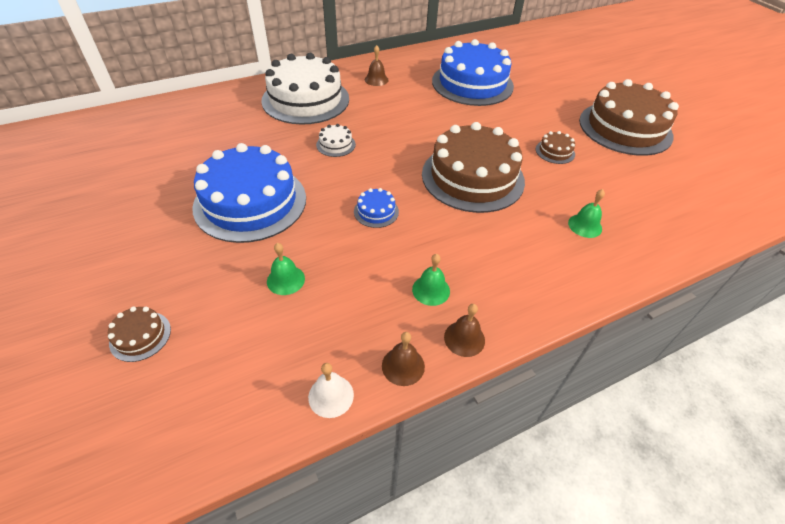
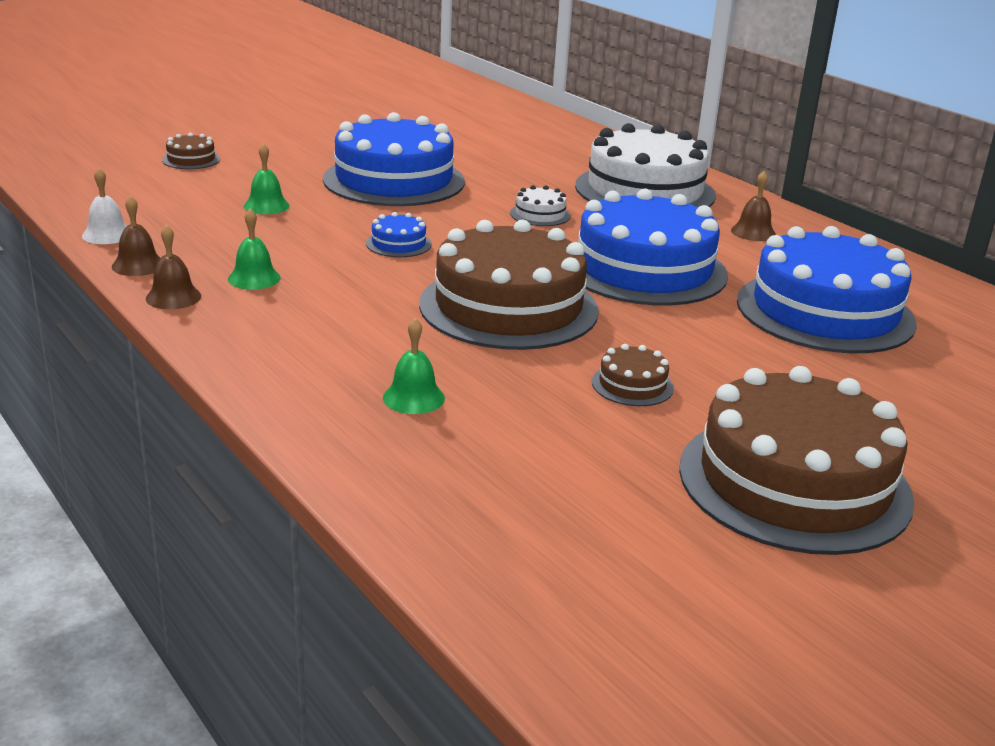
camera: 80 degrees right, 20 degrees down
none -> blue cake [578,188,728,306]

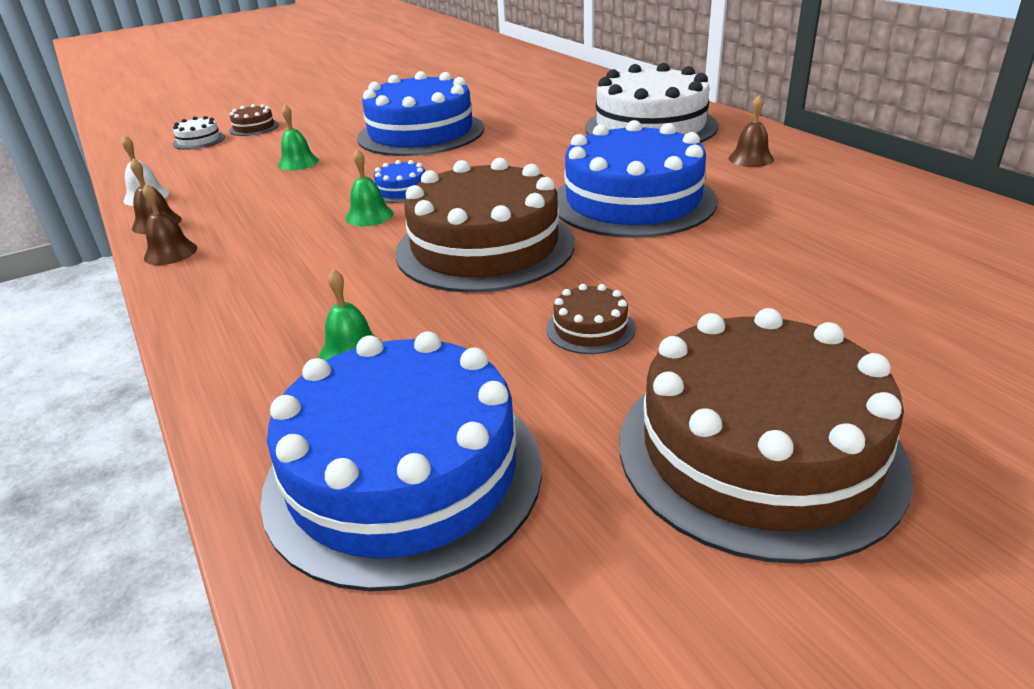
camera: 10 degrees right, 5 degrees up
green bell [228,208,281,290] -> green bell moved to [345,149,393,226]
white cake [510,185,570,226] -> white cake moved to [173,116,225,150]
blue cake [737,226,917,353] -> blue cake moved to [260,331,542,591]

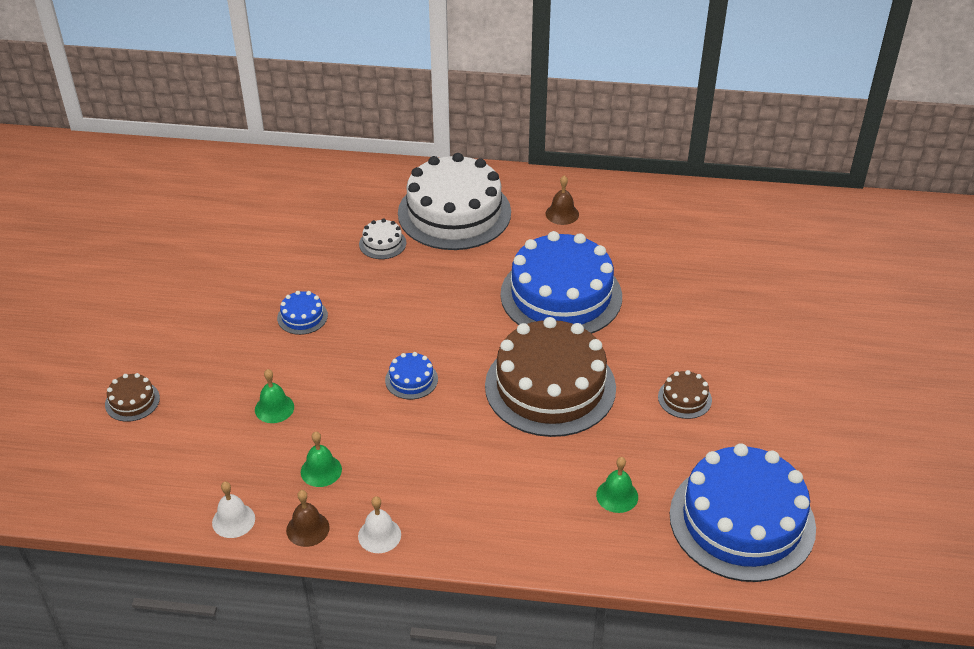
camera: 55 degrees left, 10 degrees up
brown bell [143,184,197,265] -> white bell [358,496,401,553]
white cake [173,116,225,150] -> white cake moved to [359,219,406,259]
green bell [345,149,393,226] -> green bell moved to [301,432,342,487]
blue cake [357,71,484,156] -> blue cake [277,291,328,335], size x0.41
brown cake [620,308,913,564] -> none

